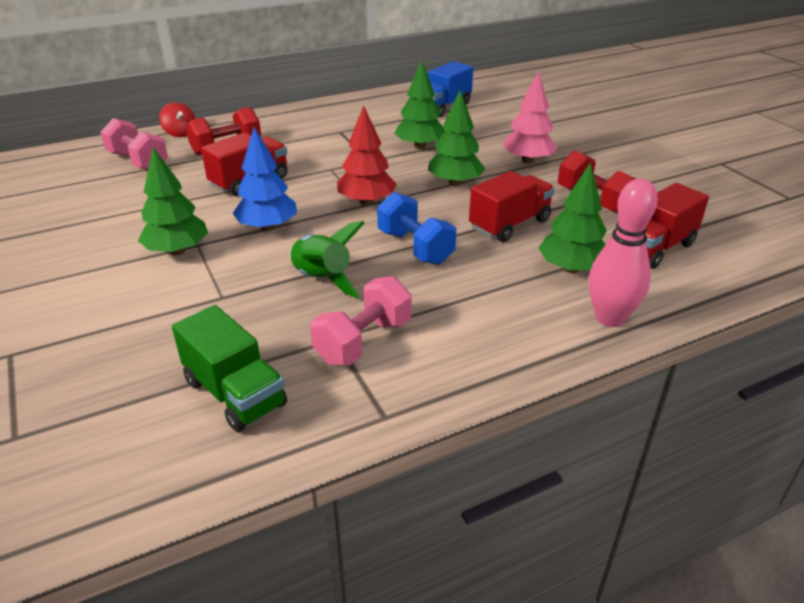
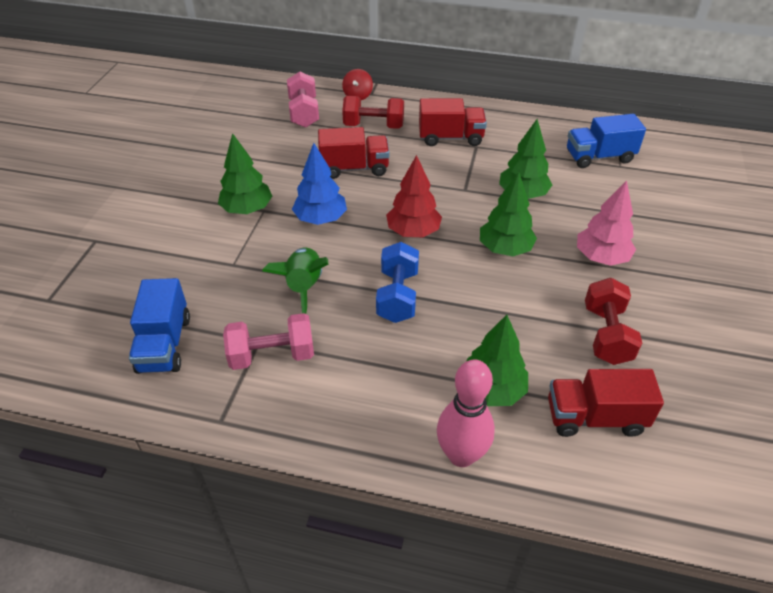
camera: 40 degrees right, 10 degrees up
green truck [172,305,287,432] -> blue truck [129,278,190,374]
red truck [469,171,555,242] -> red truck moved to [419,98,487,146]

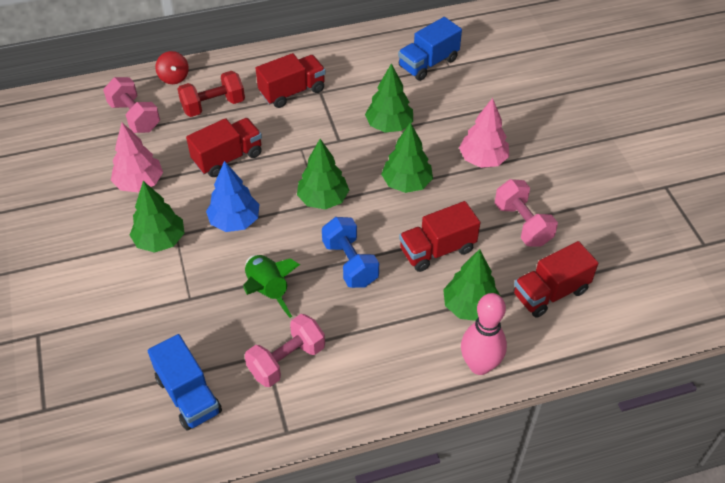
camera: 30 degrees left, 5 degrees up
red tree [386,155,442,238] -> green tree [297,139,349,209]
red dumbbell [585,278,642,365] -> pink dumbbell [495,179,558,247]
none -> pink tree [111,122,163,192]
none -> red truck [399,201,480,272]

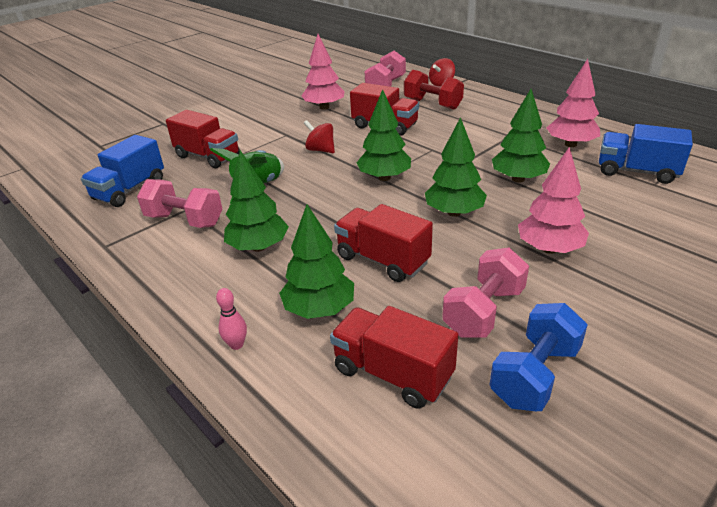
camera: 65 degrees right, 15 degrees down
green tree [130,181,184,253] -> green tree moved to [224,150,289,252]
blue tree [206,161,259,232] -> red spinning top [304,120,335,153]
red truck [255,53,326,108] -> red truck moved to [166,110,240,168]
blue dumbbell [322,217,379,288] -> blue dumbbell moved to [490,303,588,411]
pink bowling pin [461,293,507,375] -> pink bowling pin [216,288,247,350], size x0.46
none -> pink tree [547,59,600,147]

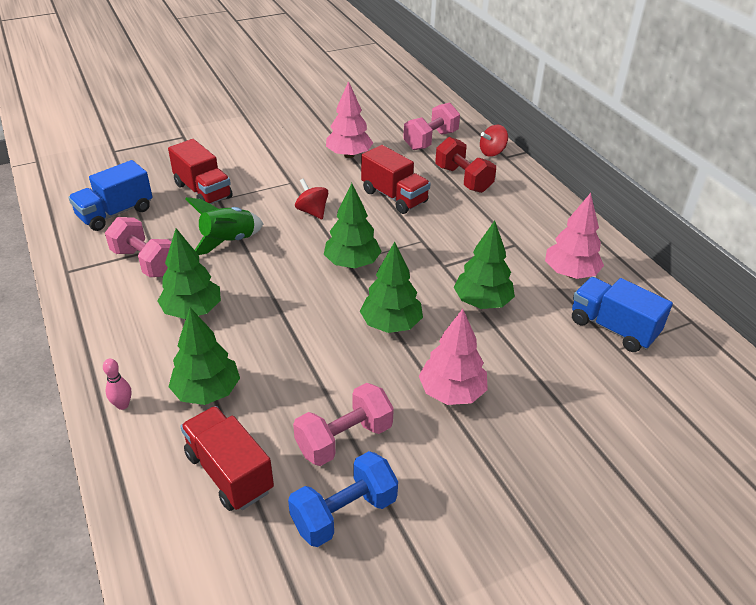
camera: 15 degrees right, 5 degrees up
red truck [334,204,433,282] -> none

